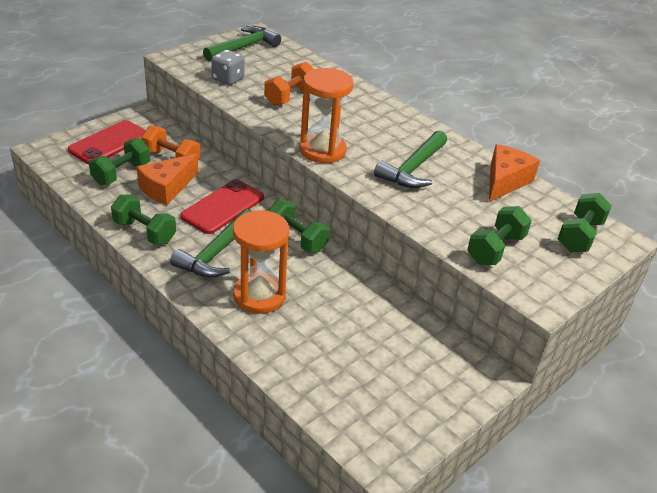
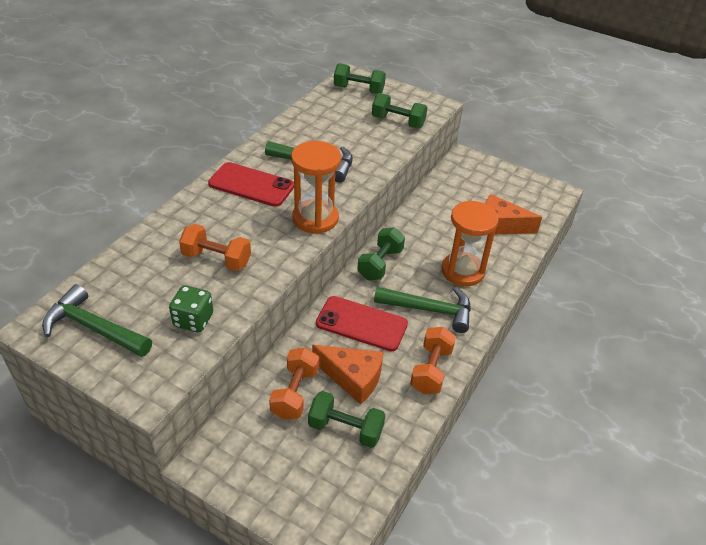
camera: 105 degrees left, 5 degrees up
red phone [68,120,146,164] -> red phone moved to [208,162,294,207]
green dumbbell [111,194,176,245] -> orange dumbbell [410,327,456,394]
grey dice [211,50,244,85] -> green dice [169,285,213,332]
orange cheese [489,144,540,202] -> orange cheese moved to [485,194,542,234]

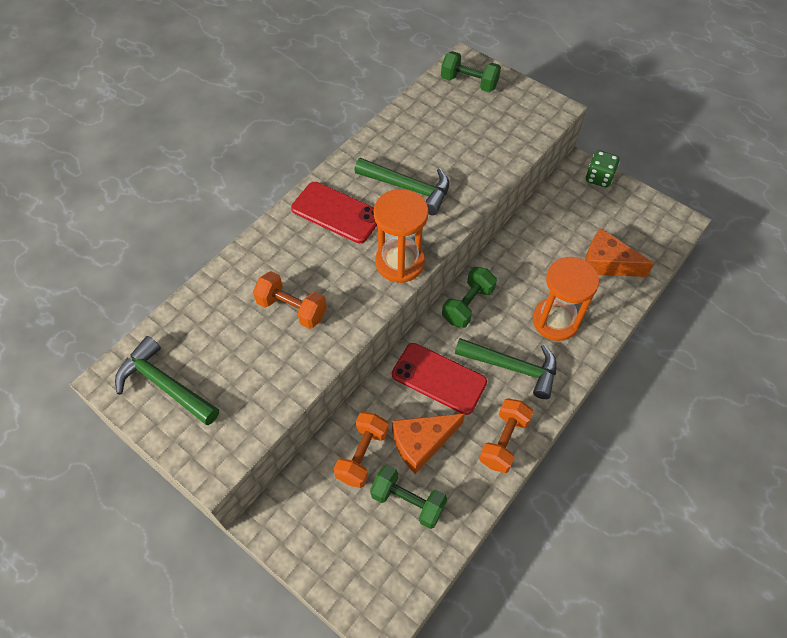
camera: 10 degrees right, 15 degrees up
green dice [169,285,213,332] -> green dice moved to [586,150,620,188]
orange cheese [312,345,383,405] -> orange cheese turned 120 degrees clockwise [392,413,465,474]
green dumbbell [372,93,428,128] -> none

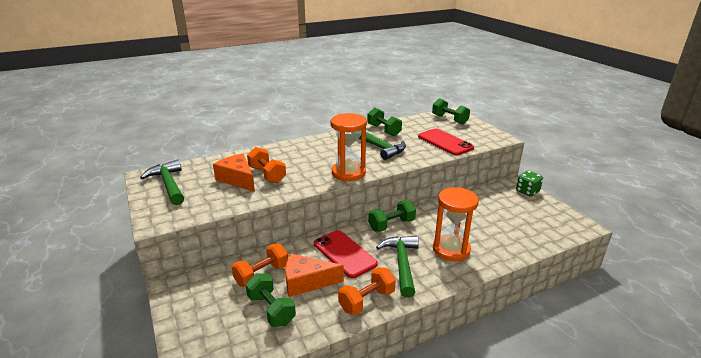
camera: 25 degrees right, 30 degrees down
red phone [291,182,377,243] -> red phone moved to [418,129,474,155]
green hammer [455,338,557,399] -> green hammer turned 135 degrees counterclockwise [376,236,419,298]
orange cheese [585,228,654,277] -> orange cheese moved to [213,154,255,192]
none -> green dumbbell [367,107,402,137]

